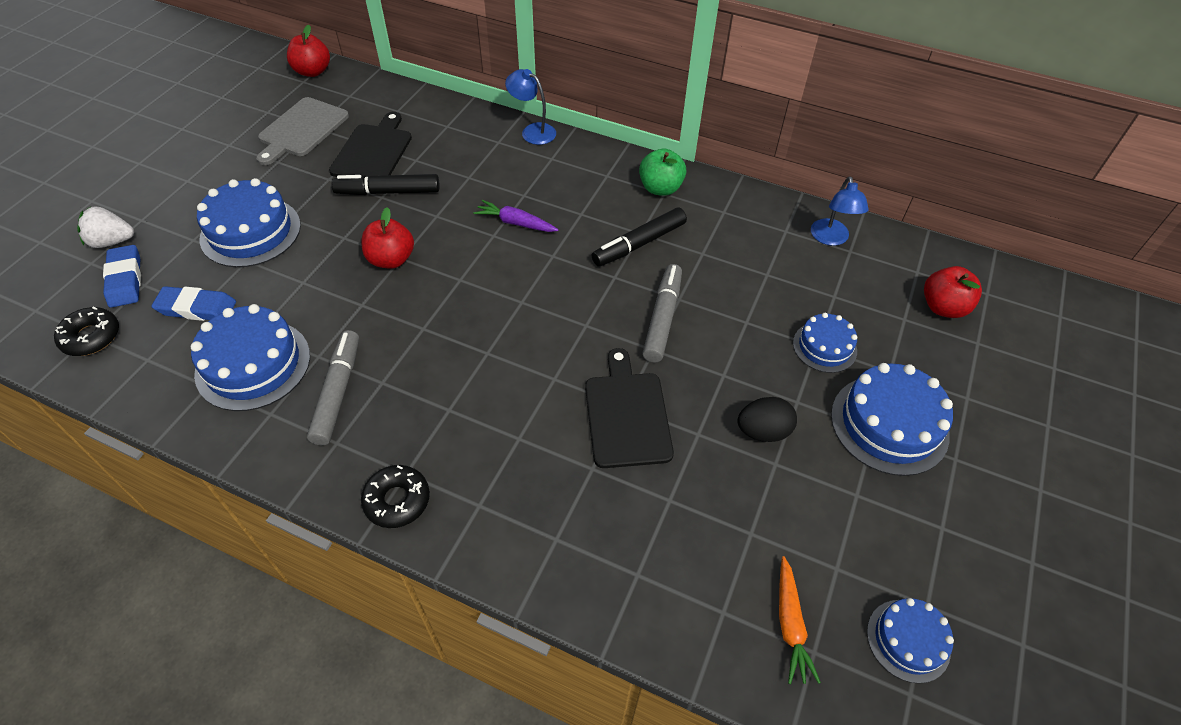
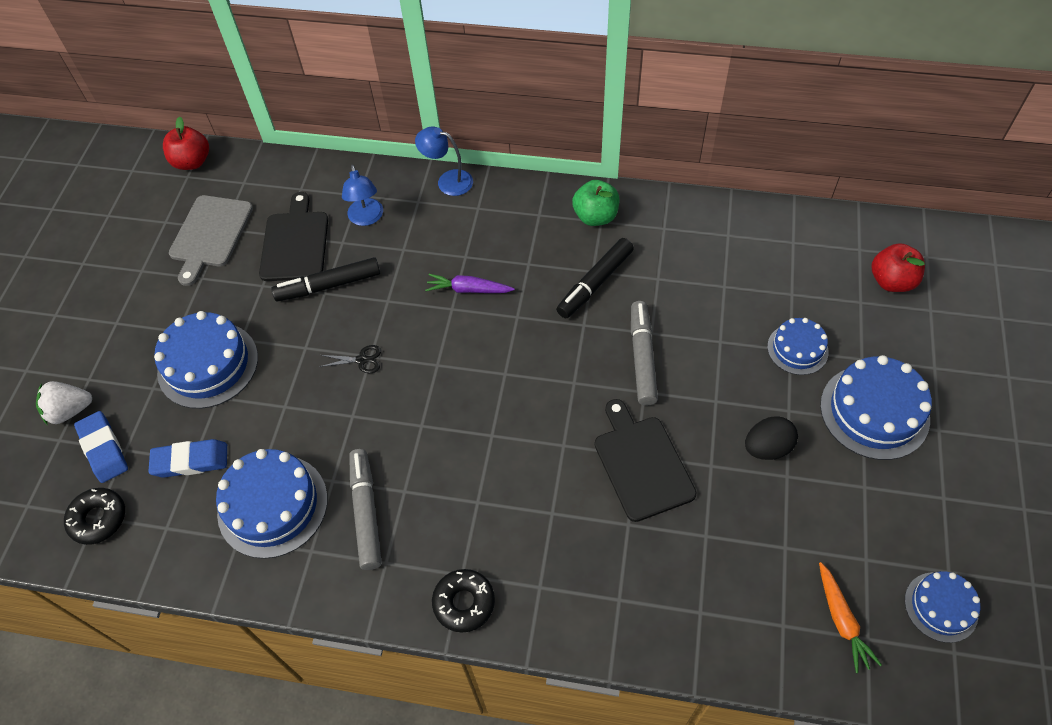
camera: 10 degrees left, 5 degrees up
red apple [361,207,414,269] -> black scissors [319,345,381,373]
blue lamp [811,176,869,246] -> blue lamp moved to [342,165,383,226]

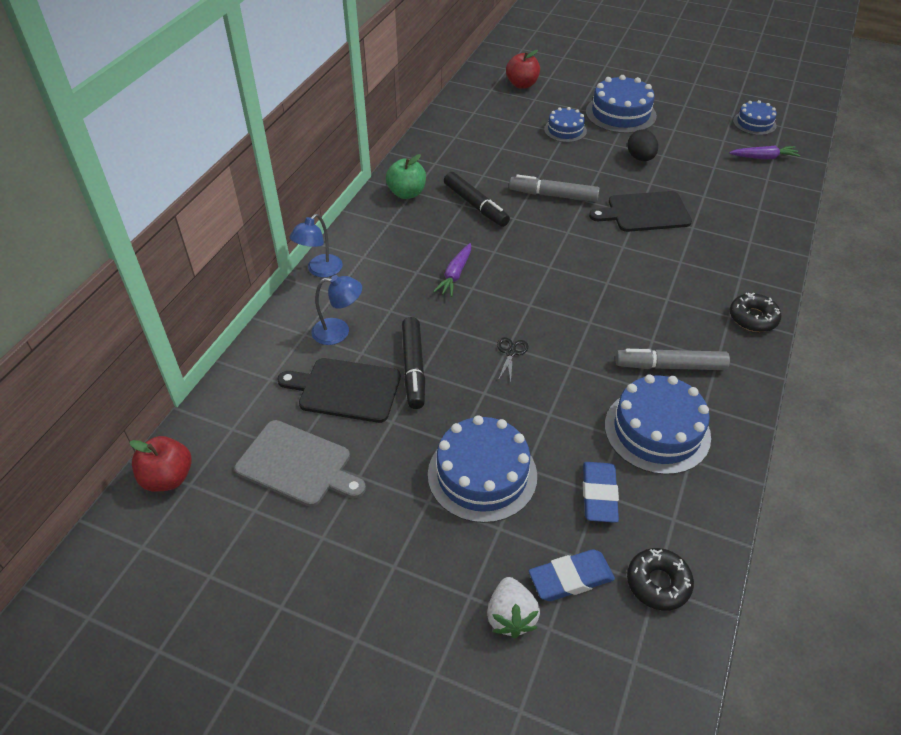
camera: 80 degrees left, 10 degrees down
orange carrot [819,562,882,673] -> purple carrot [729,145,800,159]

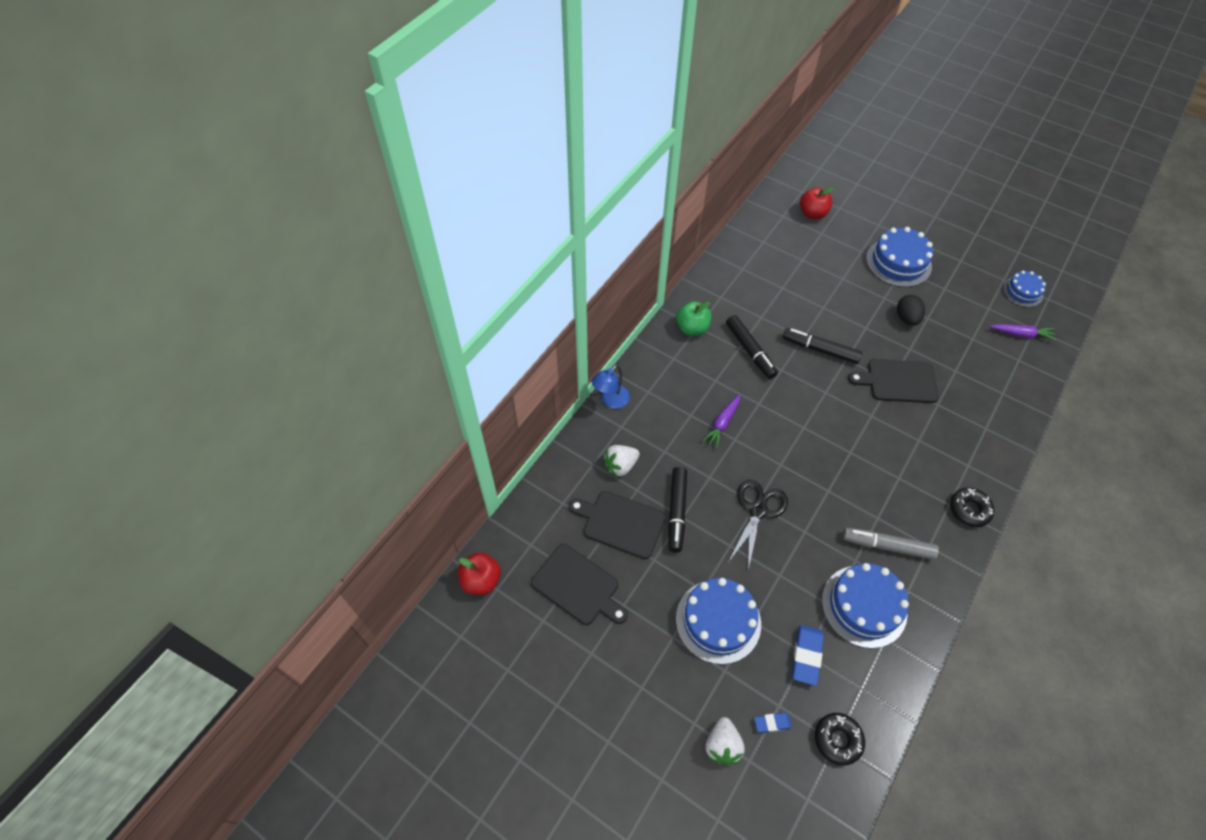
camera: 10 degrees right, 10 degrees up
grey cutting board [234,420,366,507] -> black cutting board [531,544,628,625]
blue lamp [311,275,362,345] -> white strawberry [603,445,639,477]
black scissors [497,337,528,382] -> black scissors [729,480,788,570], size x1.98
grey marker [509,175,600,202] -> black marker [783,328,862,364]
blue eraser [529,549,615,601] -> blue eraser [754,713,792,733], size x0.59
blue cake [544,107,587,142] -> none

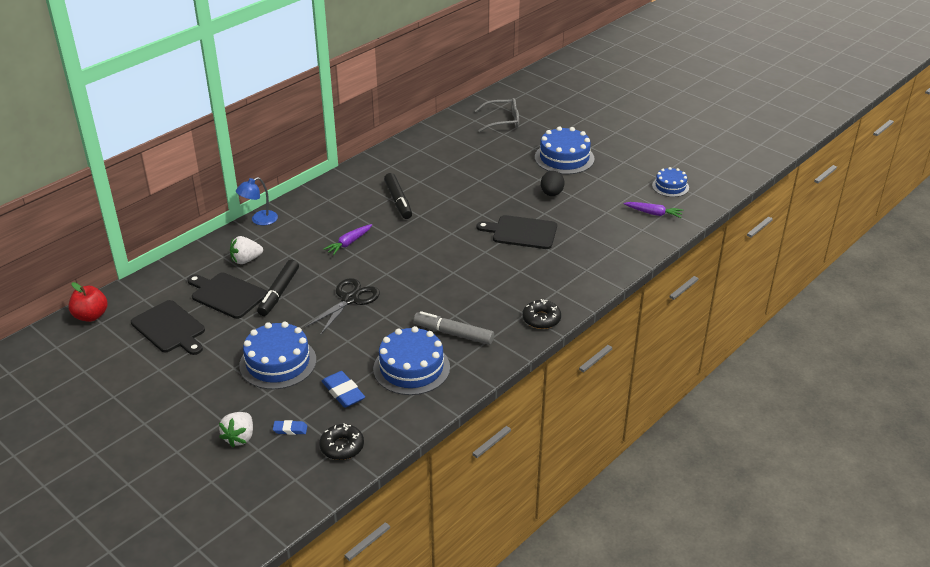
camera: 10 degrees right, 20 degrees down
green apple [676,301,712,335] -> none
black marker [783,328,862,364] -> none
blue eraser [792,625,824,686] -> blue eraser turned 60 degrees counterclockwise [322,371,365,408]
red apple [800,187,833,219] -> grey glasses [475,98,519,132]

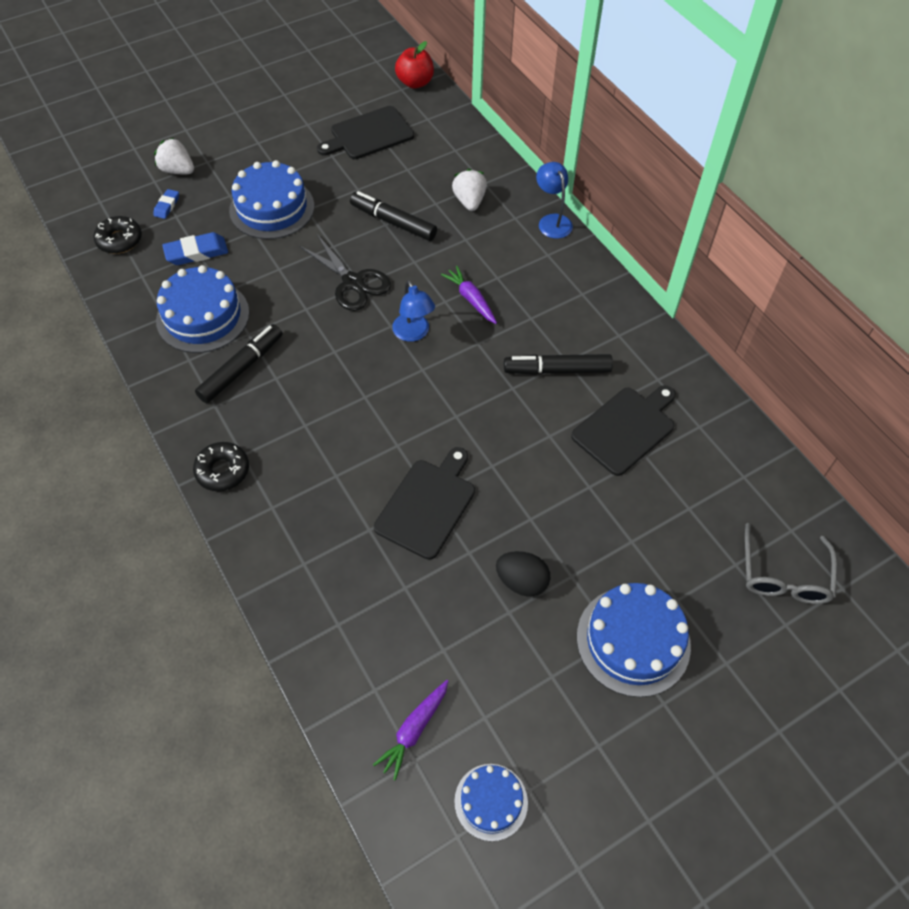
camera: 105 degrees right, 20 degrees up
black cutting board [187,273,267,319] -> black cutting board moved to [571,385,676,476]
grey marker [414,311,494,345] -> black marker [195,324,282,403]
none -> blue lamp [392,280,435,342]

